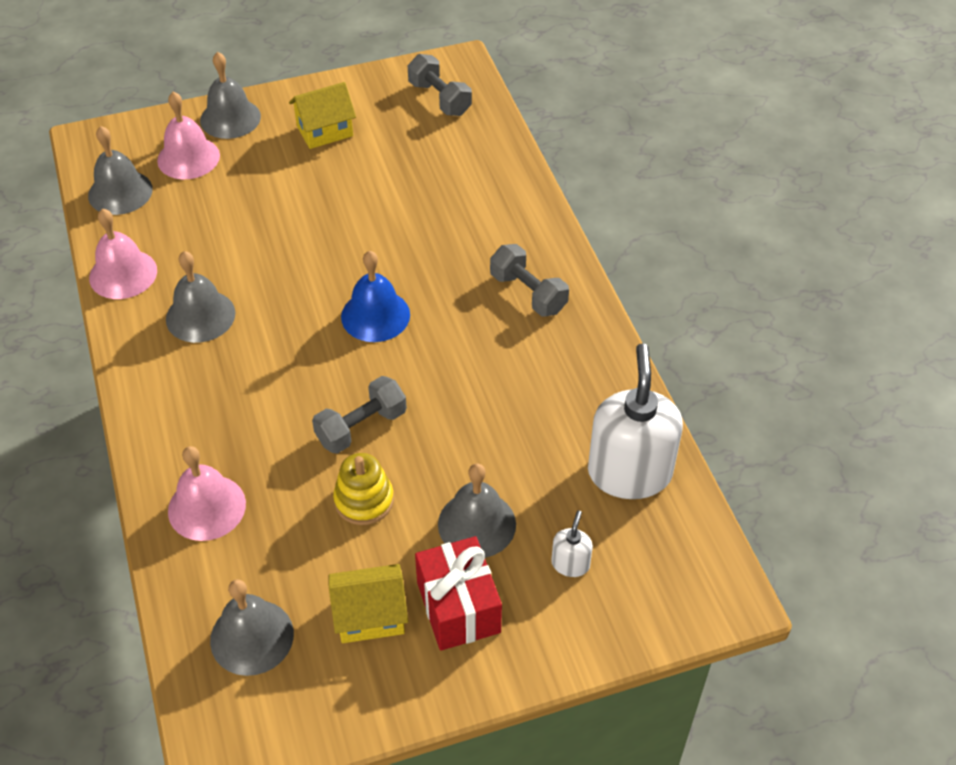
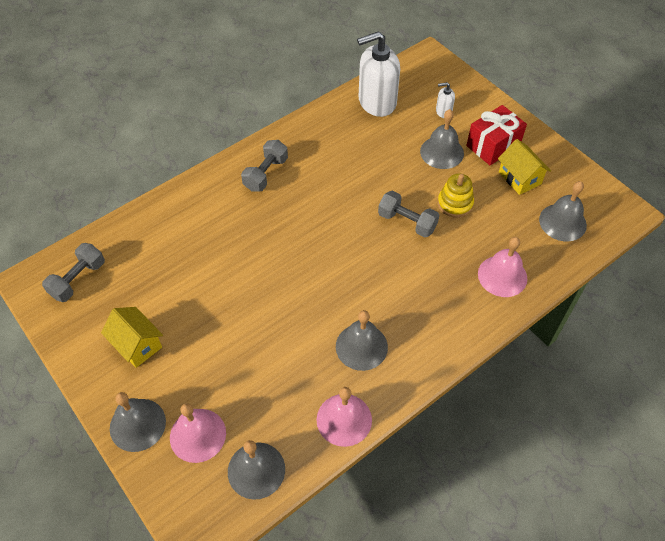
camera: 110 degrees left, 5 degrees up
blue bell [341,251,410,342] -> none

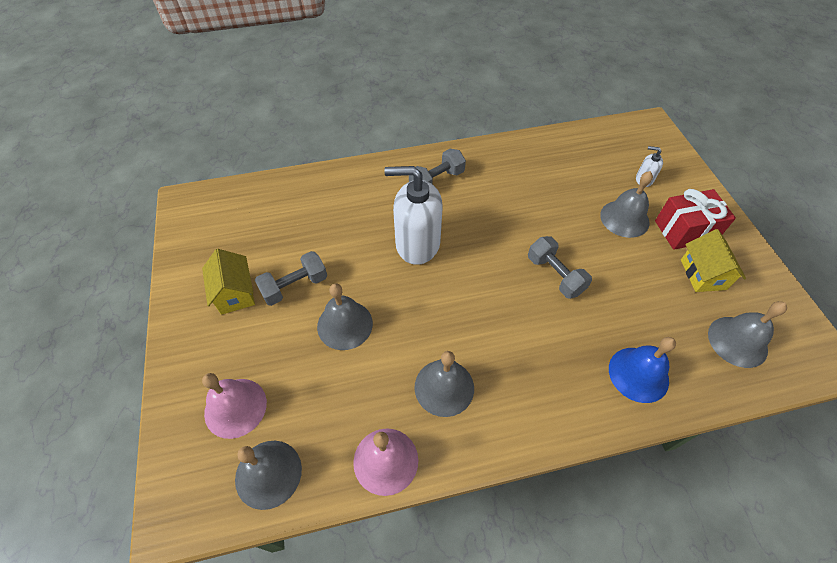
camera: 25 degrees right, 0 degrees up
grey dumbbell [42,243,105,302] -> grey dumbbell moved to [255,251,327,306]
grey bell [110,392,166,452] -> grey bell moved to [317,284,373,350]
white soap dispenser [357,31,400,117] -> white soap dispenser moved to [384,166,442,265]
yellow stacking toy [438,173,474,218] -> none
pink bell [478,237,527,297] -> blue bell [609,337,676,403]

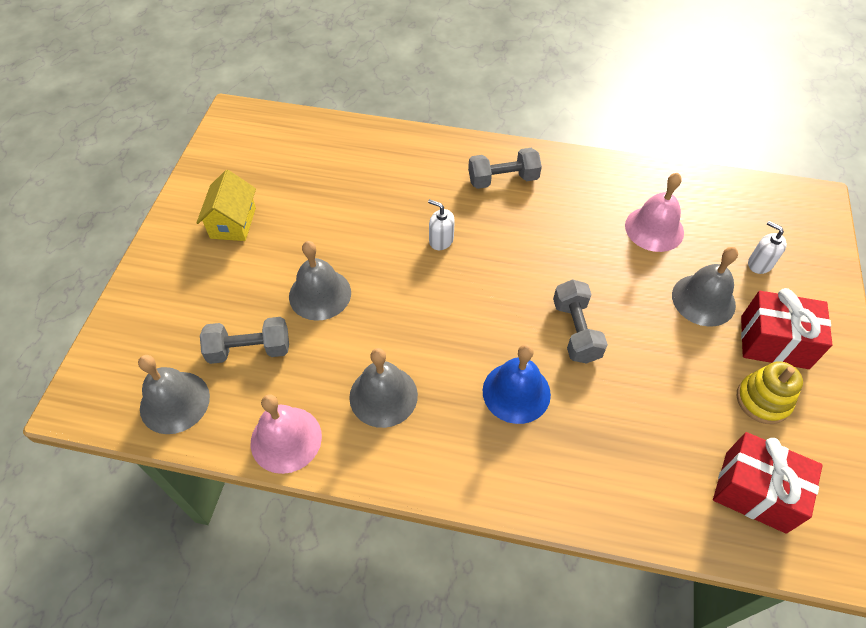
camera: 25 degrees right, 0 degrees up
pink bell [202,373,267,439] -> pink bell moved to [625,173,684,252]
grey dumbbell [255,251,327,306] -> grey dumbbell moved to [200,317,289,364]
white soap dispenser [384,166,442,265] -> white soap dispenser [428,199,455,250], size x0.44
blue bell [609,337,676,403] -> blue bell moved to [483,344,551,424]
yellow house [681,229,746,292] -> yellow stacking toy [737,361,803,424]
grey bell [708,301,787,368] -> red gift [713,432,823,534]

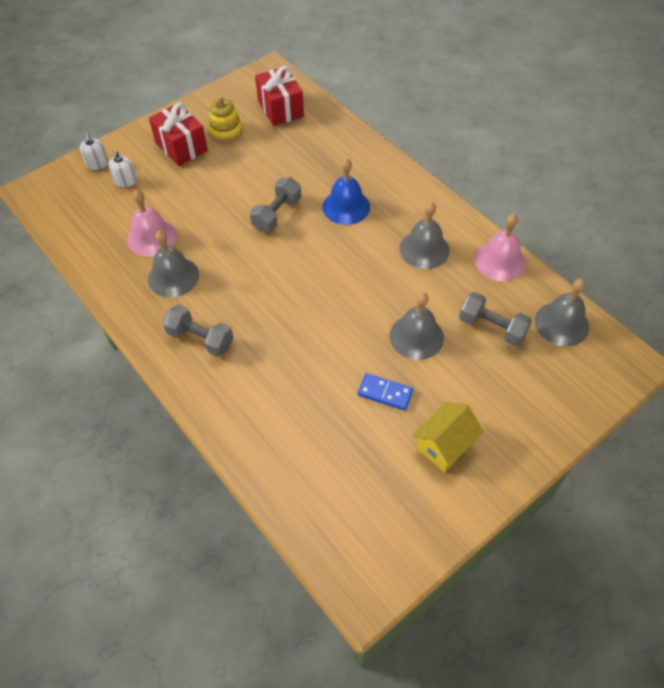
camera: 140 degrees left, 0 degrees up
white soap dispenser [428,199,455,250] -> white soap dispenser moved to [80,133,108,170]
grey bell [672,247,738,327] -> grey bell moved to [148,230,199,297]
none -> blue domino [358,373,413,411]

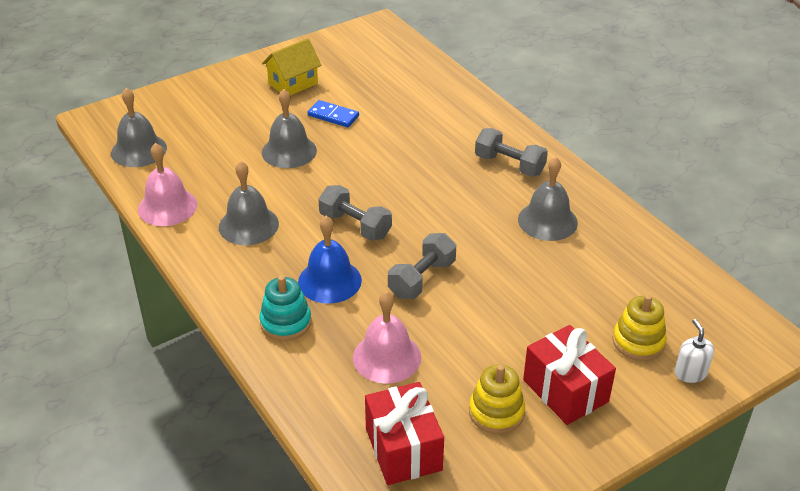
camera: 175 degrees left, 15 degrees down
white soap dispenser [108,150,137,187] -> yellow stacking toy [612,295,667,361]
pink bell [127,190,177,257] -> pink bell moved to [353,291,421,384]
grey dumbbell [459,292,532,346] -> grey dumbbell moved to [318,185,392,241]
none -> turquoise stacking toy [259,276,311,341]

